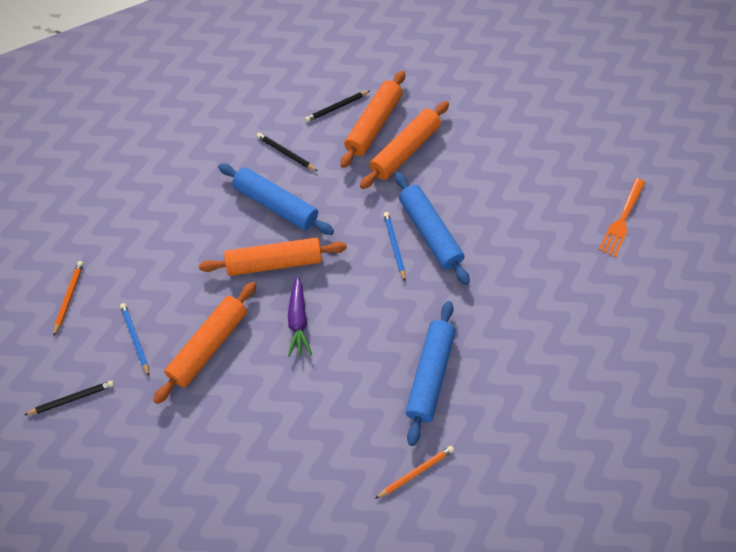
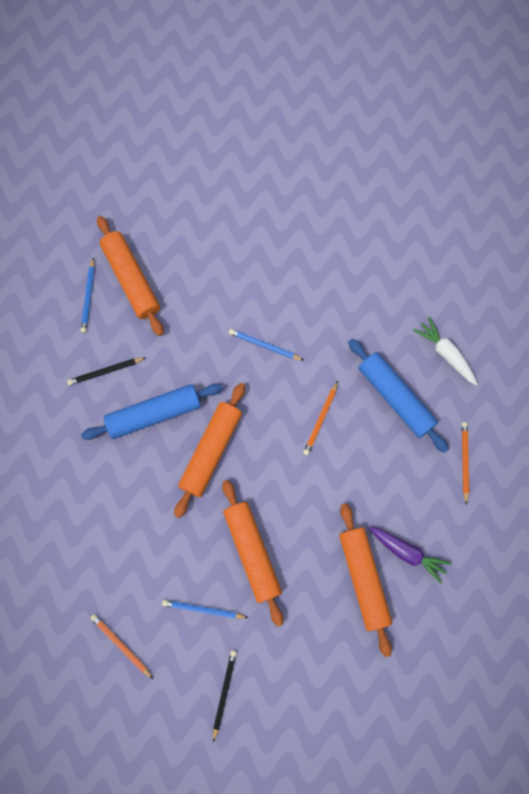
camera: 55 degrees left, 15 degrees up
purple carrot [288,276,312,357] -> purple carrot moved to [369,527,452,584]
black pencil [305,91,370,122] -> blue pencil [81,258,95,333]
orange rolling pin [360,101,449,189] -> orange rolling pin moved to [339,503,392,657]
blue rolling pin [395,172,470,285] -> none
orange fork [599,178,646,257] -> none
none -> orange pencil [303,381,338,455]
none -> white carrot [413,317,478,385]

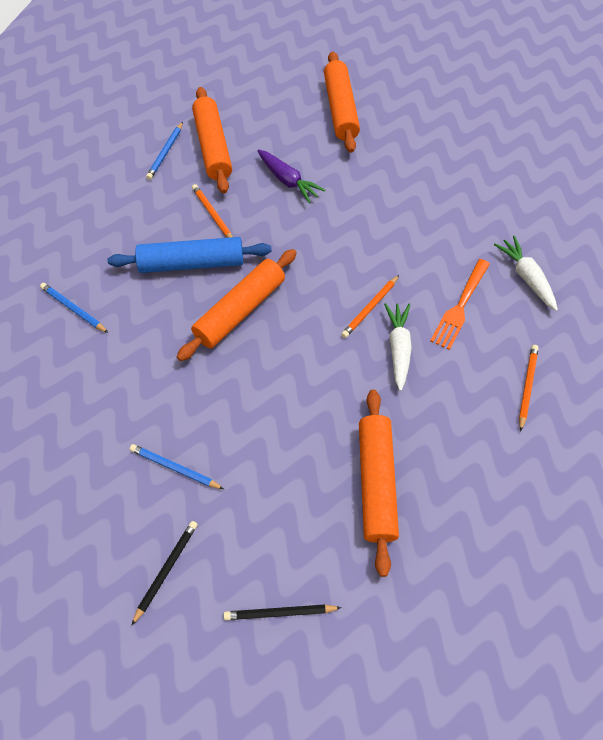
camera: 15 degrees right, 15 degrees down
black pencil [67,357,146,385] -> black pencil moved to [224,604,342,620]
orange pencil [91,614,153,679] -> orange pencil moved to [192,184,233,238]
orange rolling pin [222,480,283,627] -> orange rolling pin moved to [324,51,360,153]
blue pencil [229,329,303,360] -> blue pencil moved to [40,283,108,333]
blue rolling pin [348,339,449,453] -> orange fork [430,259,490,350]
purple carrot [369,527,452,584] -> purple carrot moved to [258,149,325,203]
none -> white carrot [384,303,412,391]

